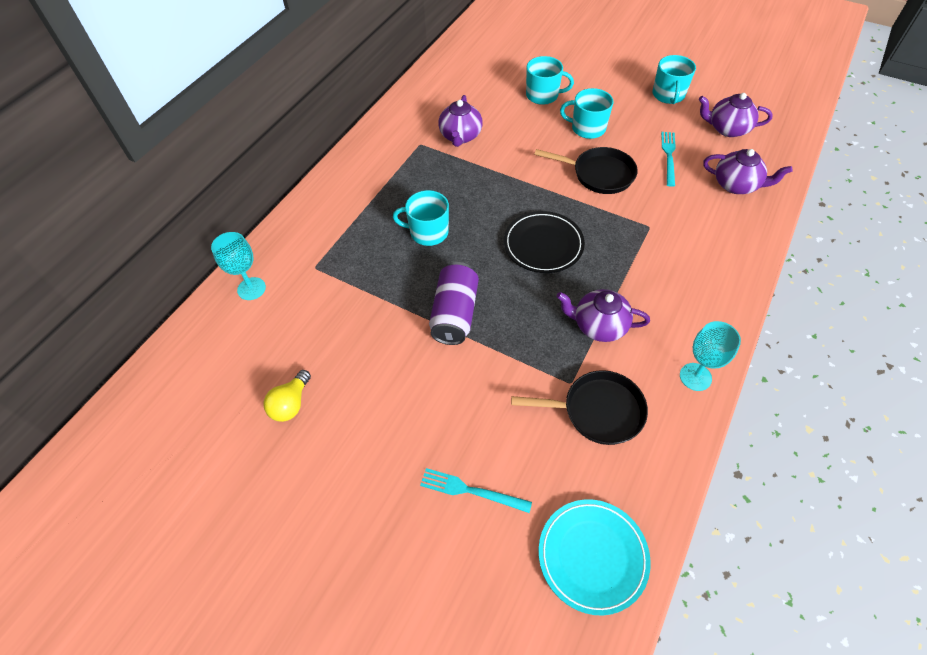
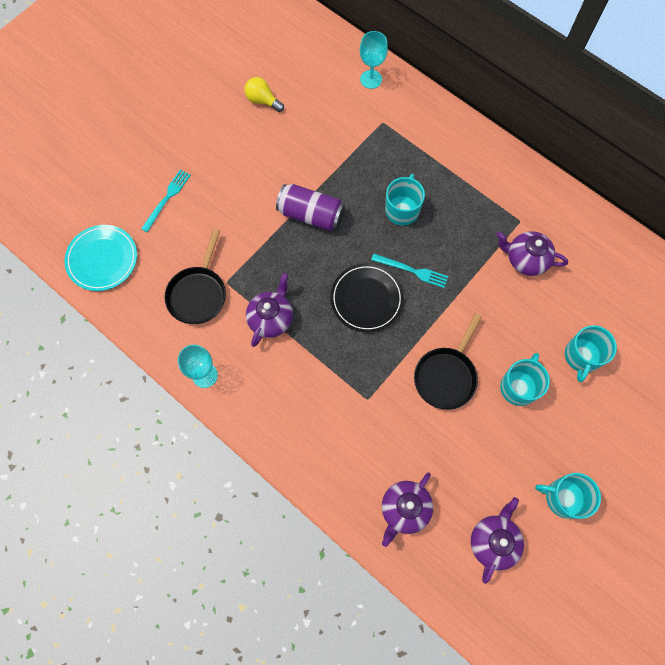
camera: 100 degrees right, 15 degrees up
turquoise fork [661,132,676,187] -> turquoise fork moved to [371,254,448,288]

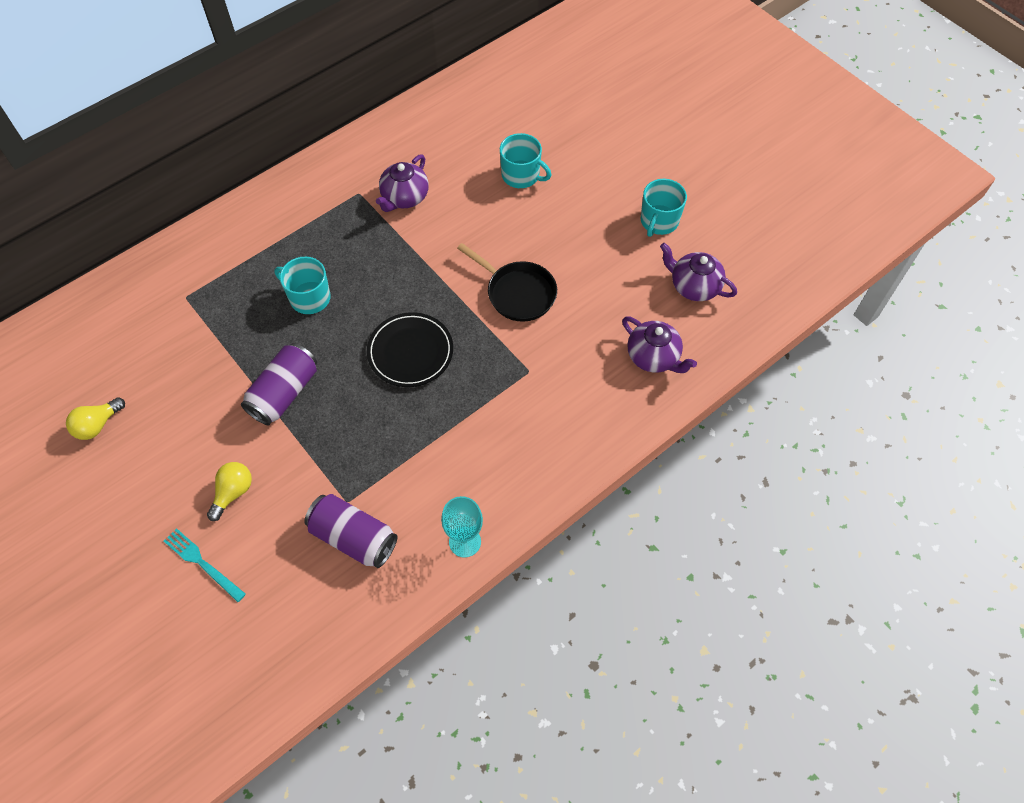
camera: 80 degrees left, 10 degrees down
turquoise plate [65,225,137,291] -> none
black pan [164,229,226,324] -> purple can [304,494,397,568]
purple teapot [246,273,293,347] -> none
turquoise goblet [360,31,388,89] -> none
turquoise fork [371,254,448,288] -> none
turquoise mug [500,353,550,406] -> none
none -> yellow light bulb [207,462,252,521]

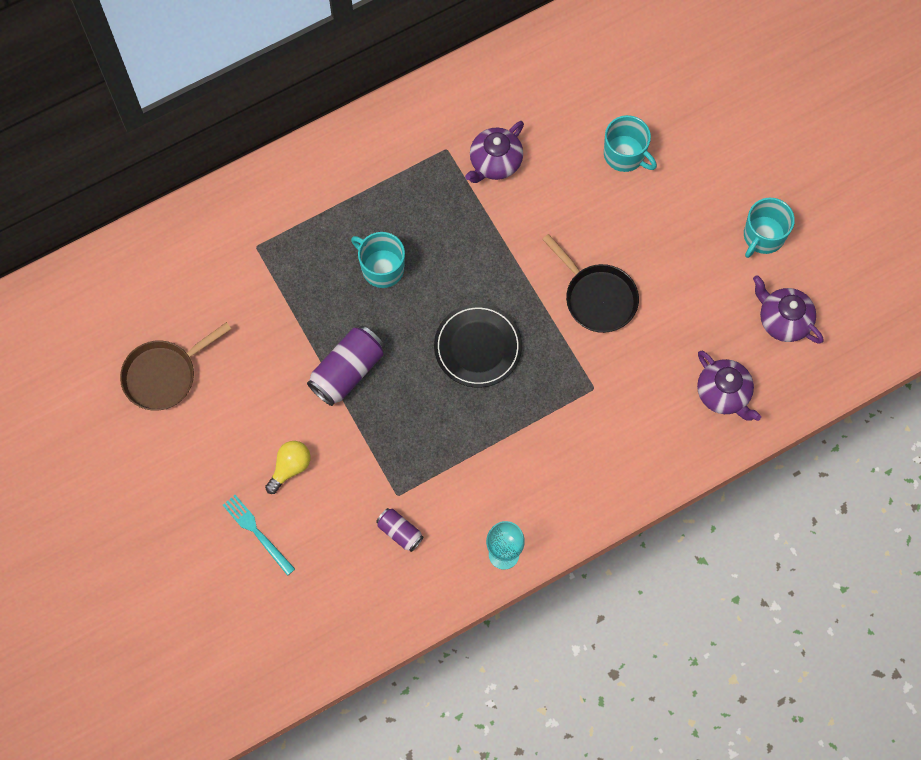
camera: 10 degrees right, 10 degrees up
yellow light bulb [66,397,125,440] -> brown pan [120,322,231,411]
purple can [304,494,397,568] -> purple can [376,508,424,552], size x0.56

